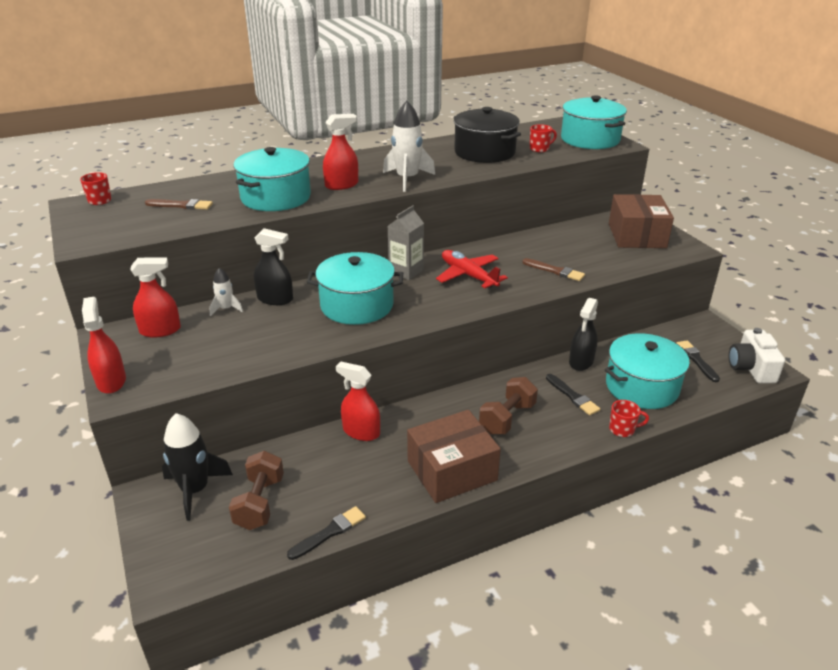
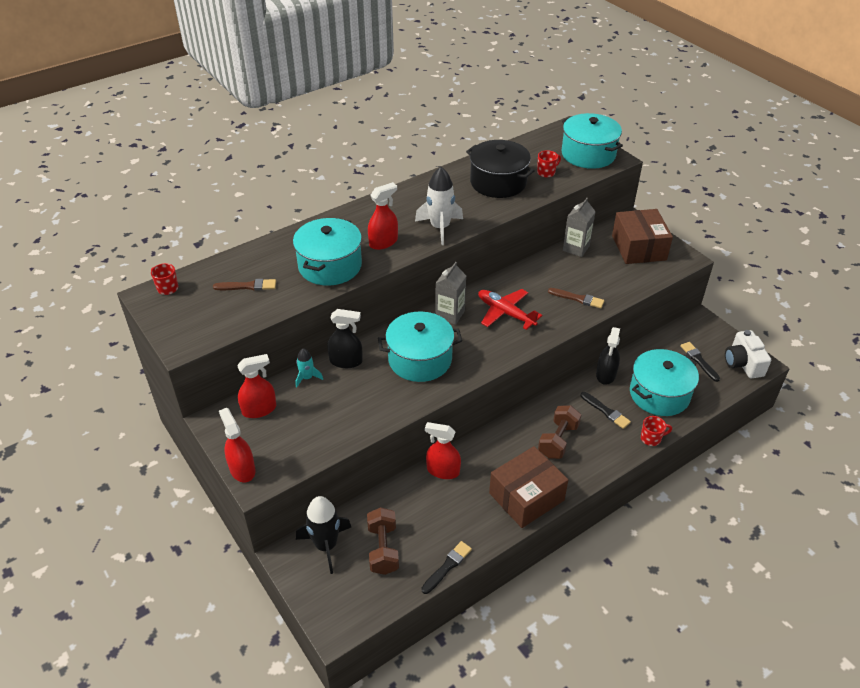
camera: 10 degrees left, 10 degrees up
white rocket [209,268,243,316] -> turquoise rocket [296,349,323,388]
none -> grey carton [563,198,596,257]

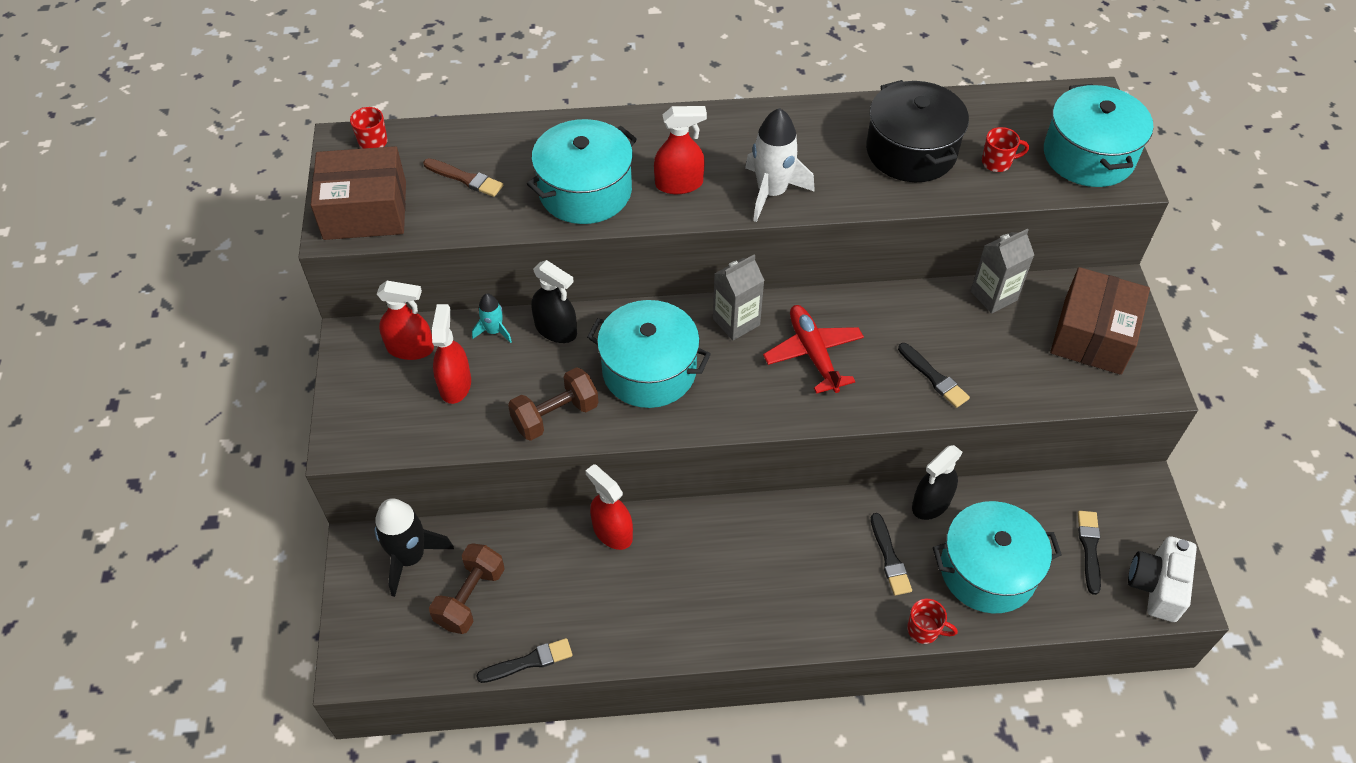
camera: 30 degrees right, 10 degrees up
red spray bottle [219,408,255,482] -> red spray bottle moved to [432,304,471,404]
brown box [489,446,568,528] -> brown box moved to [311,146,406,240]
brown dumbbell [538,405,581,459] -> brown dumbbell moved to [508,367,598,441]
brown brush [548,288,604,308] -> black brush [898,343,970,408]

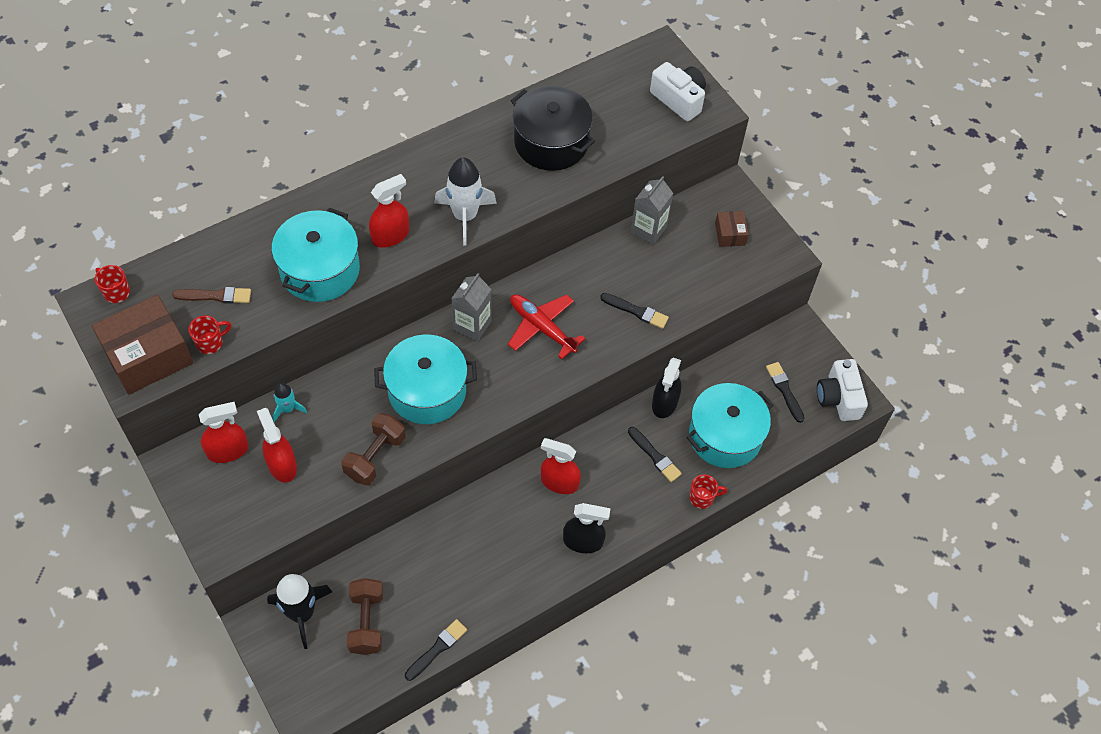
camera: 30 degrees left, 5 degrees up
black spray bottle [531,260,577,343] -> black spray bottle moved to [563,503,611,553]
red spray bottle [585,464,633,550] -> red spray bottle moved to [541,438,581,494]
red mug [982,127,1029,172] -> red mug moved to [188,316,231,354]
turquoise pot [1044,84,1153,187] -> white camera [650,62,706,121]
brown box [1050,267,1150,375] -> brown box [715,211,749,247], size x0.49

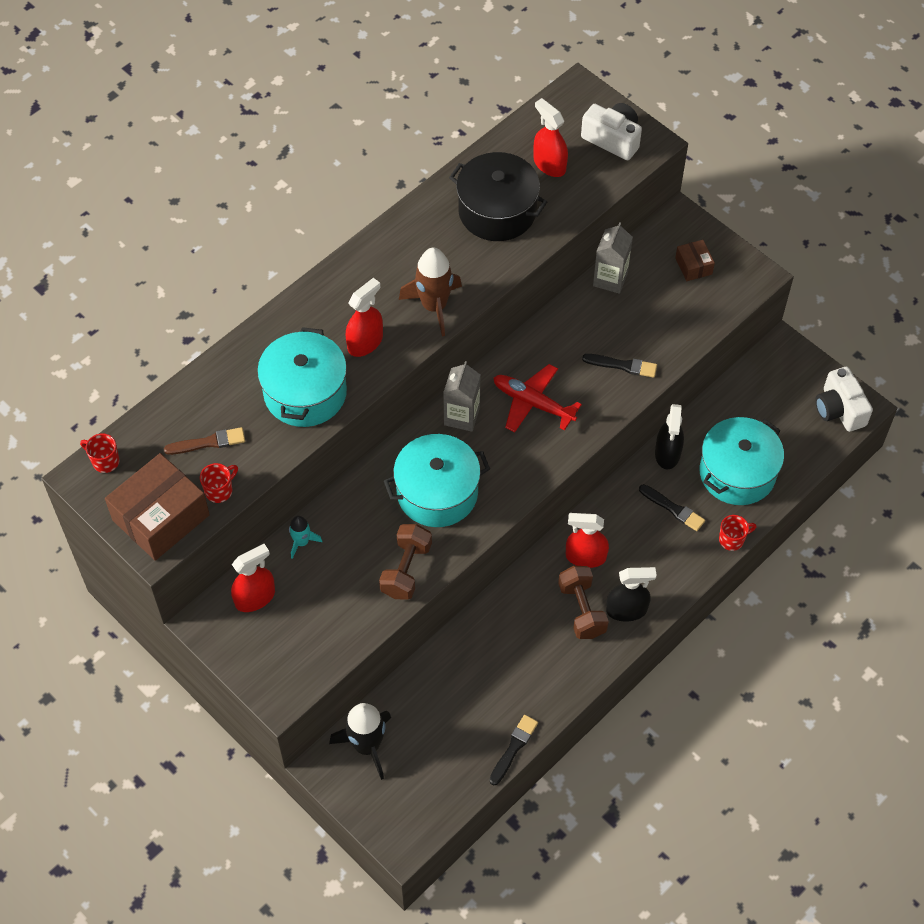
camera: 10 degrees left, 0 degrees up
red spray bottle [257,408,297,482] -> red spray bottle moved to [534,98,568,177]
brown dumbbell [347,578,383,655] -> brown dumbbell moved to [558,566,609,639]
white rocket [434,157,497,246] -> brown rocket [399,248,462,336]
black brush [766,362,804,423] -> none

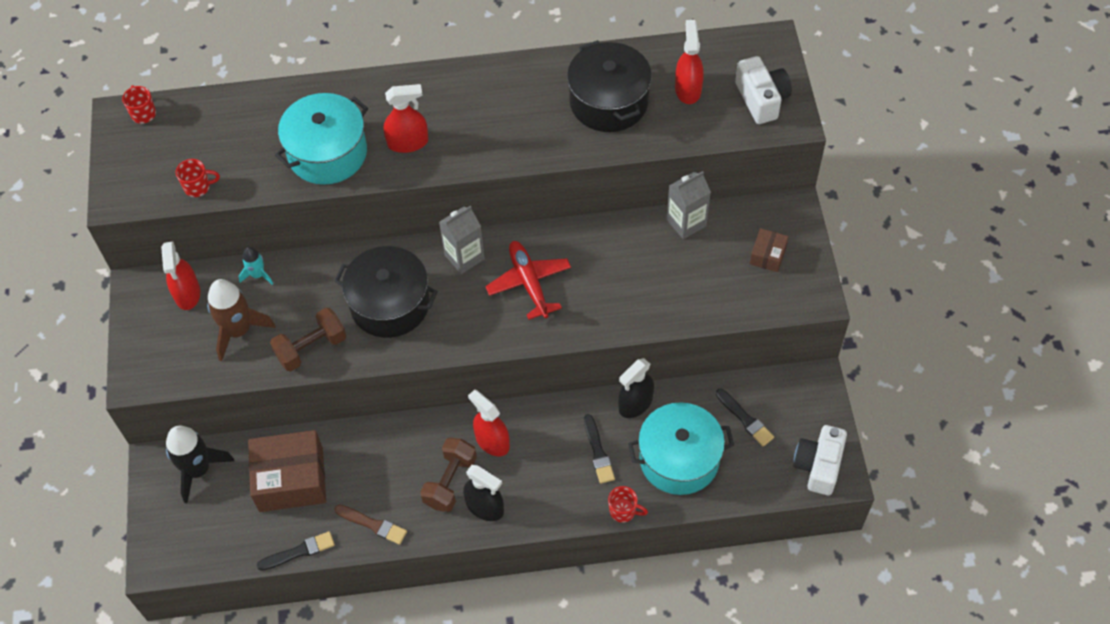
camera: 40 degrees right, 0 degrees up
brown box [105,453,210,561] -> brown box moved to [248,430,326,512]
brown brush [164,427,245,455] -> brown brush moved to [335,505,407,545]
red spray bottle [231,544,275,612] -> red spray bottle turned 75 degrees clockwise [161,241,200,310]
turquoise pot [384,434,490,527] -> black pot [334,246,438,338]
brown rocket [399,248,462,336] -> brown rocket moved to [207,279,276,361]
black brush [582,354,657,378] -> black brush moved to [716,389,774,447]

